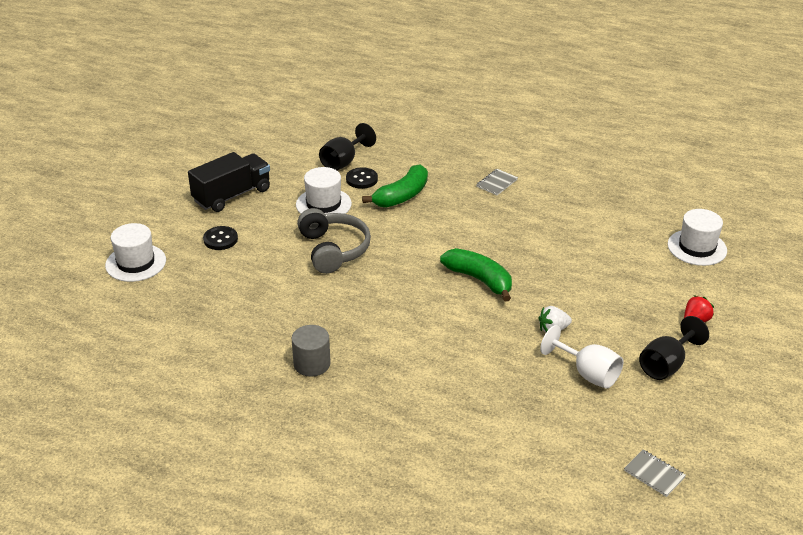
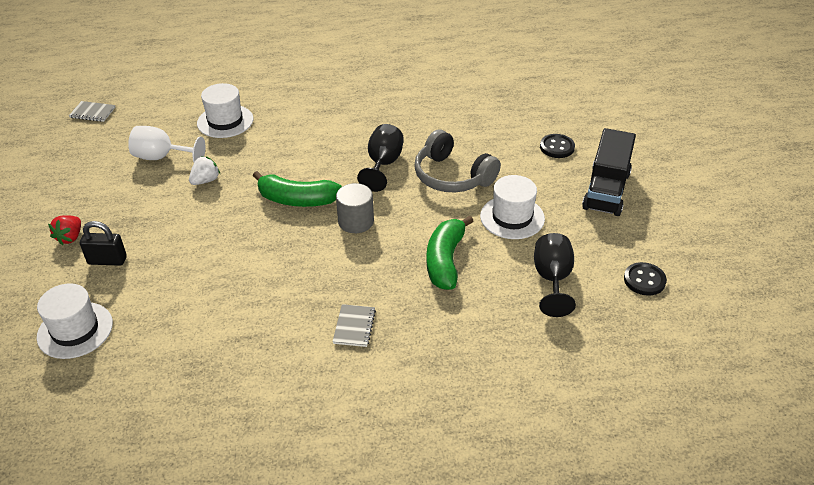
camera: 150 degrees right, 5 degrees up
white hat [105,223,166,282] -> white hat moved to [197,83,253,138]
grey cylinder [292,325,331,377] -> grey cylinder moved to [336,183,374,233]
black button [346,167,378,189] -> black button moved to [624,262,667,296]
black goblet [639,316,709,380] -> black goblet moved to [357,124,404,192]
none -> black padlock [80,221,127,266]

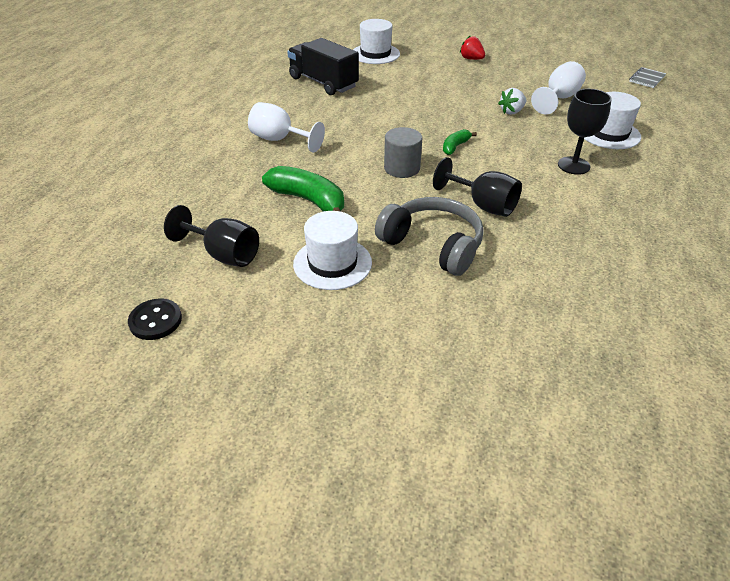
camera: 115 degrees right, 0 degrees up
black padlock [80,221,127,266] -> none
white strawberry [189,156,220,185] -> white strawberry turned 75 degrees clockwise [498,88,526,115]
green banana [253,171,342,207] -> green banana [443,129,477,155], size x0.52
grey notebook [333,304,376,347] -> white goblet [248,102,325,153]
grey headphones [414,129,501,192] -> grey headphones turned 60 degrees clockwise [375,197,484,276]
black button [540,134,575,158] -> none
black truck [582,128,636,216] -> black truck moved to [287,38,359,95]
none -> black goblet [558,89,612,175]

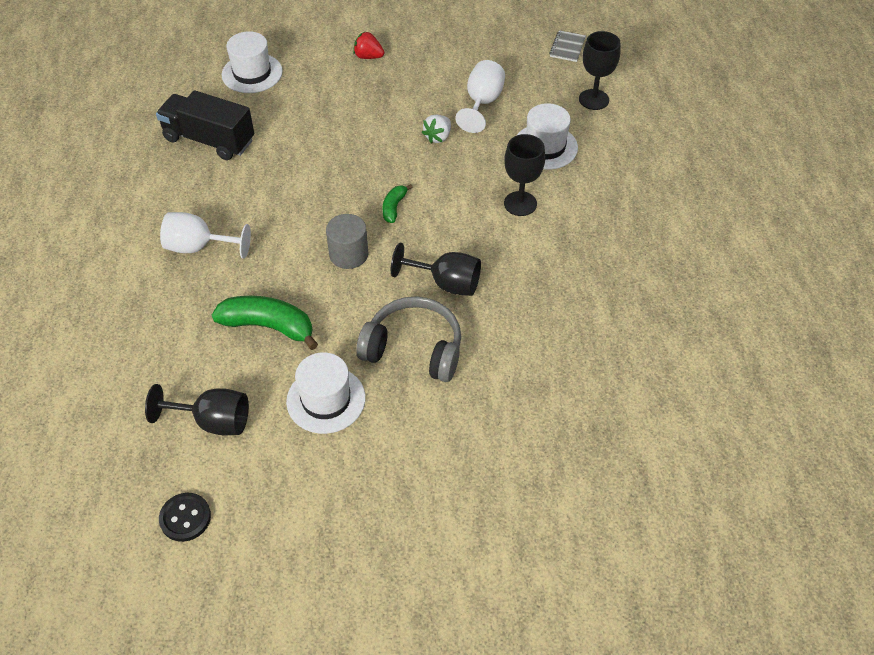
camera: 20 degrees left, 10 degrees up
none -> black goblet [579,31,620,110]

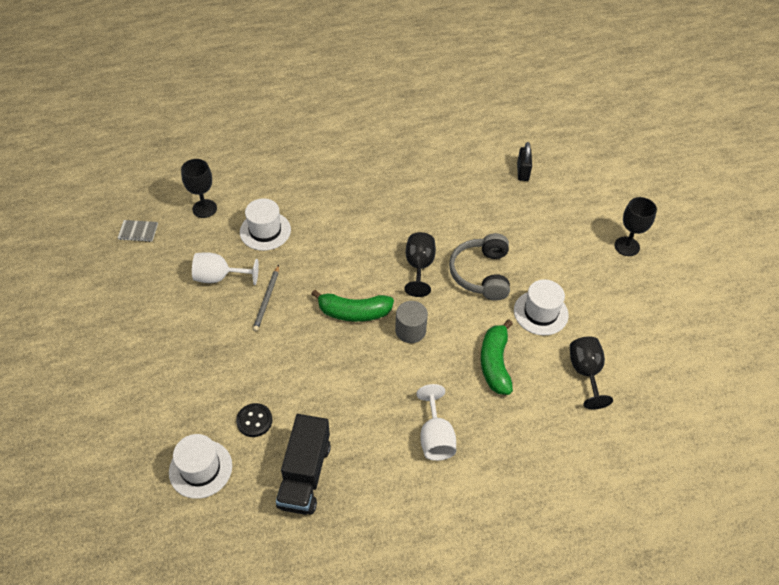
camera: 105 degrees left, 0 degrees up
black button [159,493,211,542] -> black button moved to [236,403,272,437]
red strawberry [353,32,384,59] -> none
green banana [382,184,413,223] -> green banana [311,290,394,322], size x1.91
white strawberry [422,115,451,143] -> grey pencil [253,265,279,331]
black goblet [504,134,545,216] -> black goblet moved to [615,197,657,256]
none -> black padlock [517,142,532,181]

